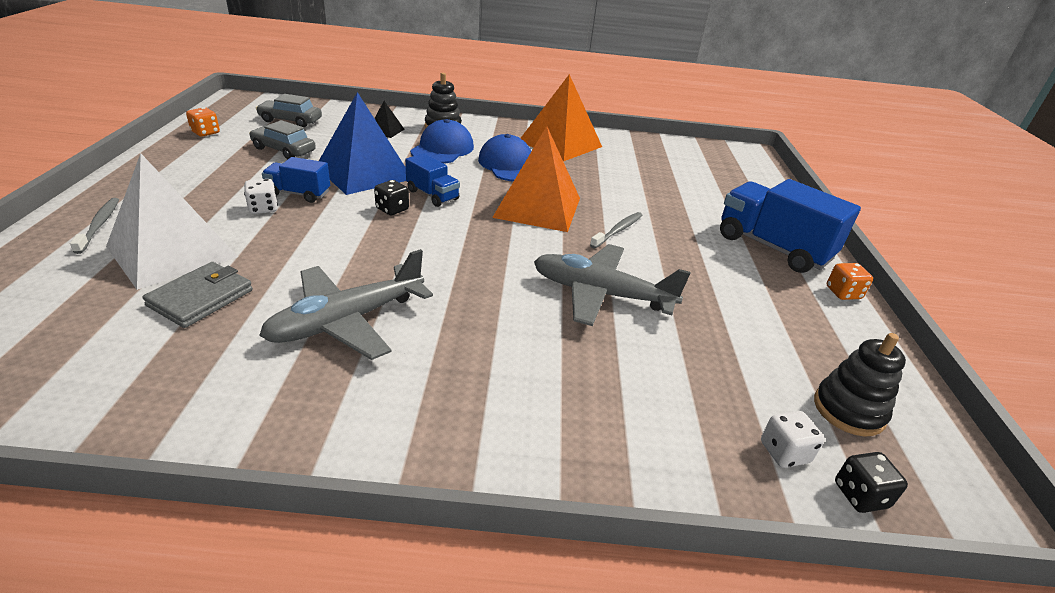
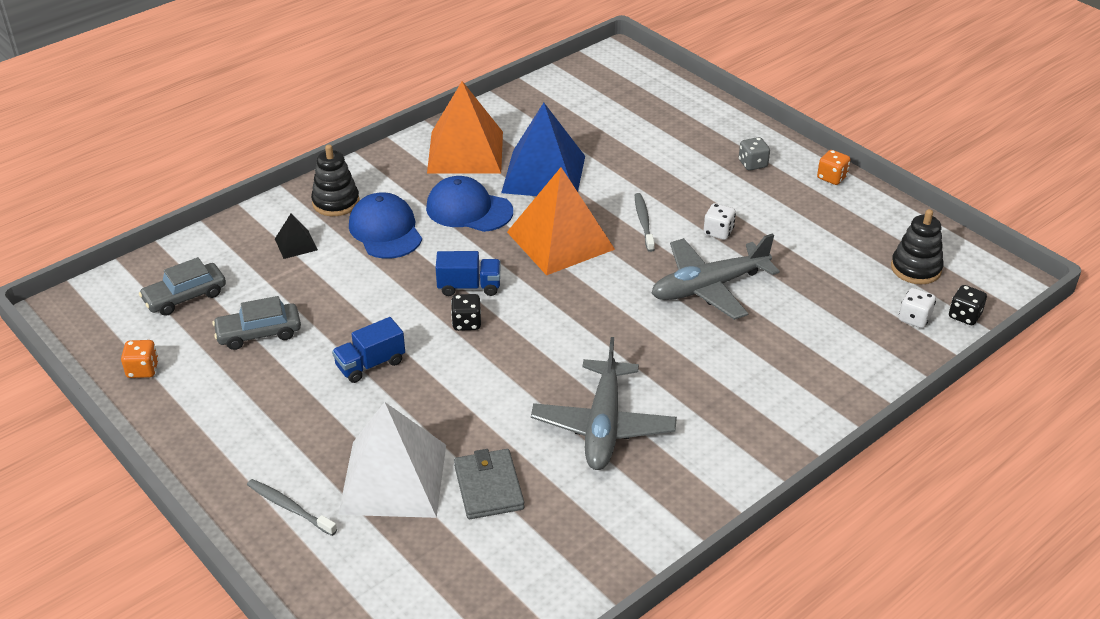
camera: 40 degrees left, 5 degrees up
white dice [244,179,278,214] -> white dice moved to [703,203,736,240]
blue pyramid [319,92,406,195] -> blue pyramid moved to [501,103,585,196]
blue truck [720,179,861,273] -> grey dice [739,137,770,171]

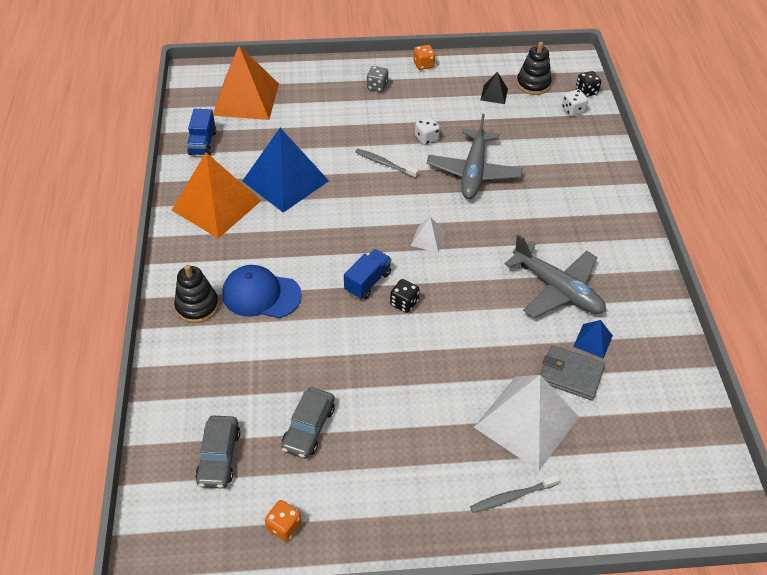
camera: 55 degrees left, 10 degrees up
black pyramid [275,213,318,259] -> black pyramid moved to [480,72,508,104]
blue truck [332,317,405,383] -> blue truck moved to [187,109,216,155]
blue cap [426,176,513,232] -> none
orange pyramid [507,167,615,275] -> orange pyramid moved to [213,46,279,120]
none -> white pyramid [411,217,446,252]
none -> blue pyramid [573,320,613,359]

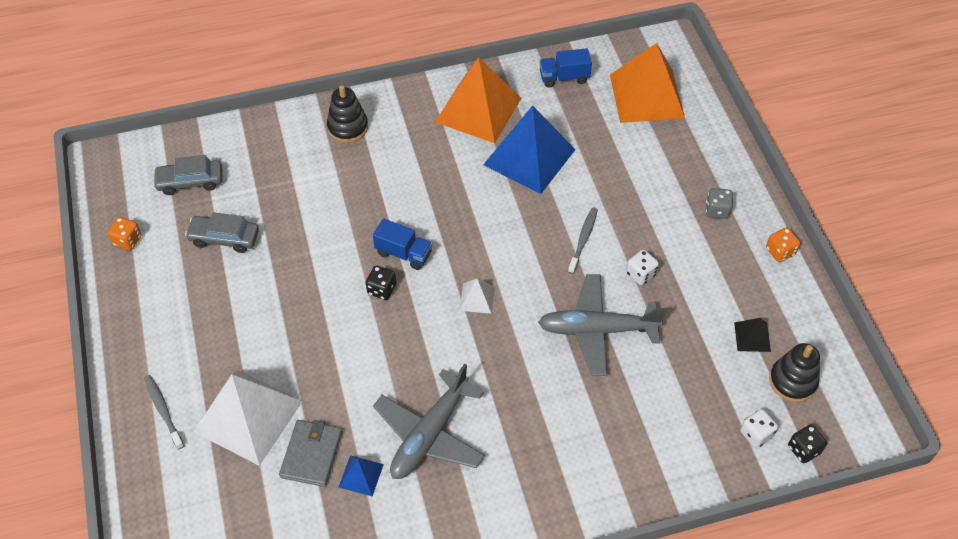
camera: 80 degrees right, 5 degrees up
blue cap [222,265,302,318] -> none

